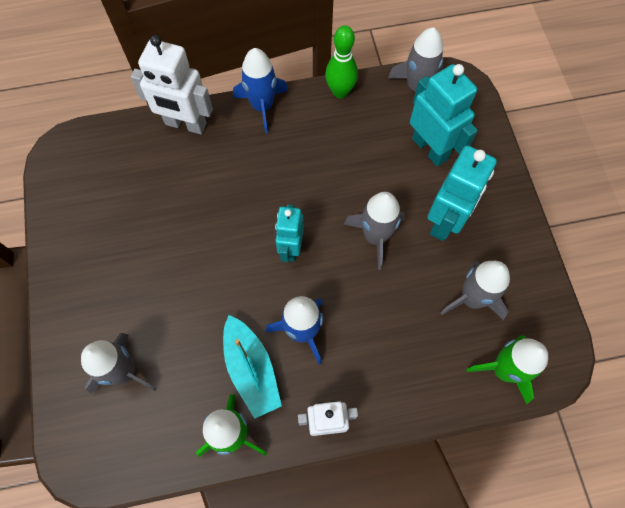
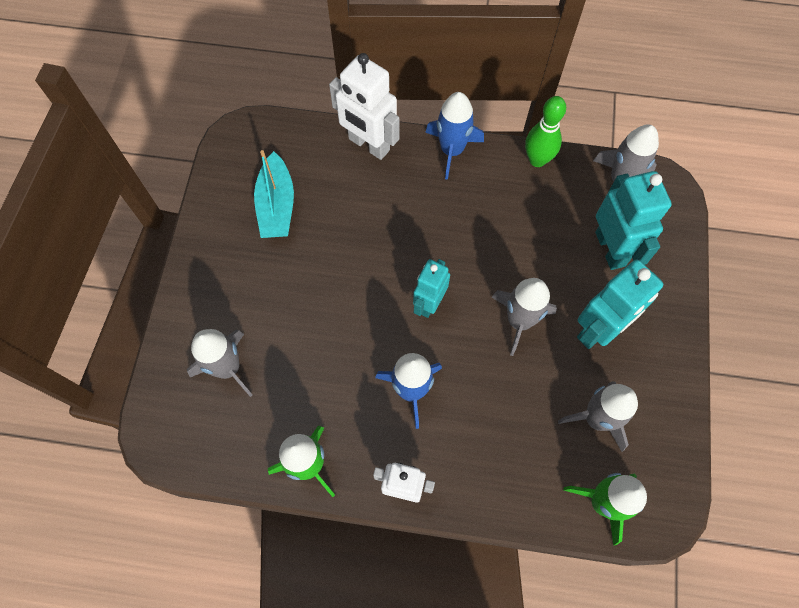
camera: 20 degrees right, 0 degrees up
turquoise boat [223,315,282,419] -> turquoise boat moved to [254,150,294,238]

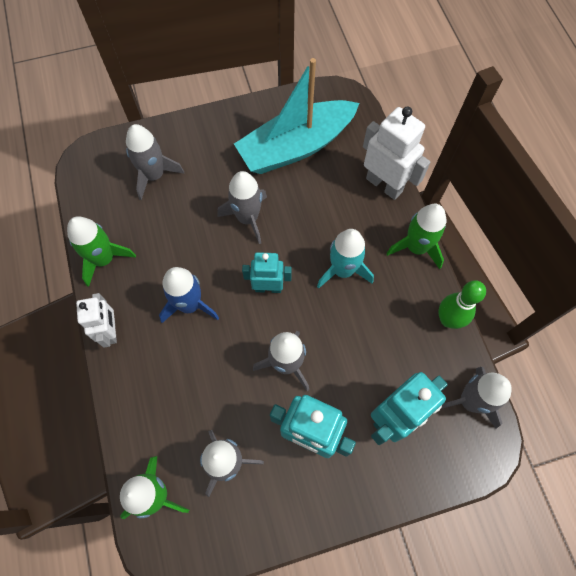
camera: 65 degrees right, 0 degrees up
turquoise boat [254,150,294,238] -> turquoise boat [234,58,359,174], size x1.62
white robot [329,53,399,160] -> white robot turned 120 degrees clockwise [363,106,430,200]
blue rocket [425,92,484,180] -> green rocket [386,203,447,269]
none -> grey rocket [217,171,267,244]
none -> turquoise rocket [317,229,374,289]

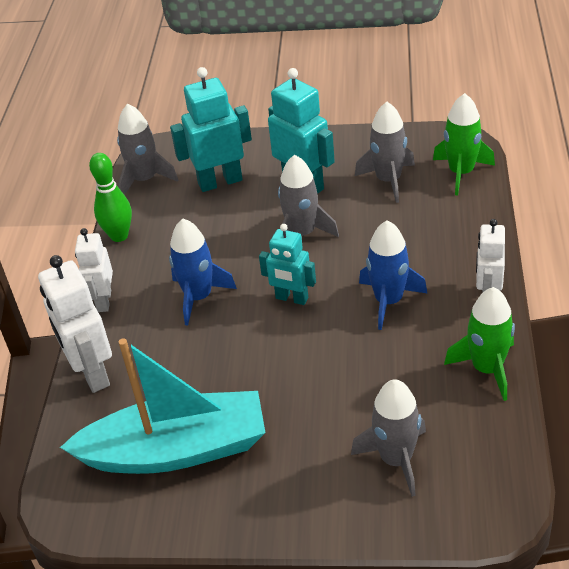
camera: 155 degrees left, 25 degrees down
grey rocket [217,171,267,244] -> none
turquoise rocket [317,229,374,289] -> blue rocket [169,219,237,326]
green rocket [386,203,447,269] -> white robot [75,228,113,312]

